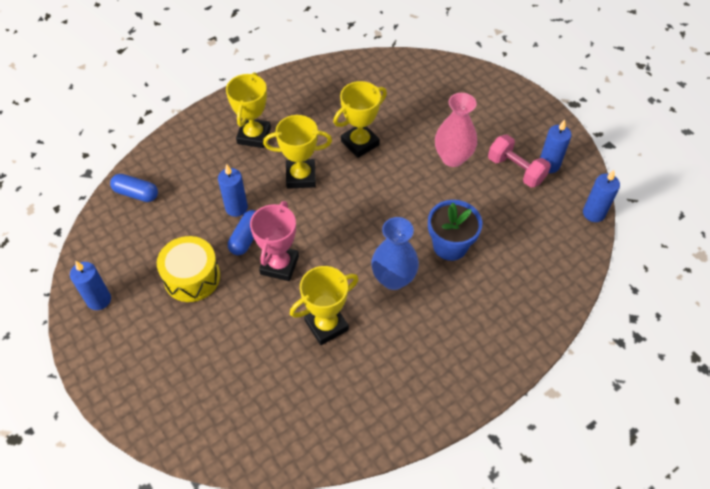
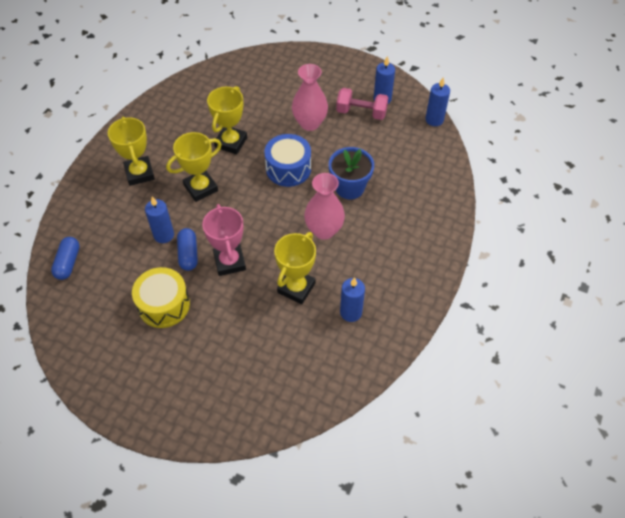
camera: 30 degrees left, 0 degrees up
blue candle [70,261,111,310] -> blue candle moved to [340,277,365,322]
blue capsule [110,174,158,202] -> blue capsule turned 75 degrees counterclockwise [51,237,80,280]
blue vase [371,217,419,290] -> pink vase [304,173,345,240]
none -> blue drum [264,134,311,187]

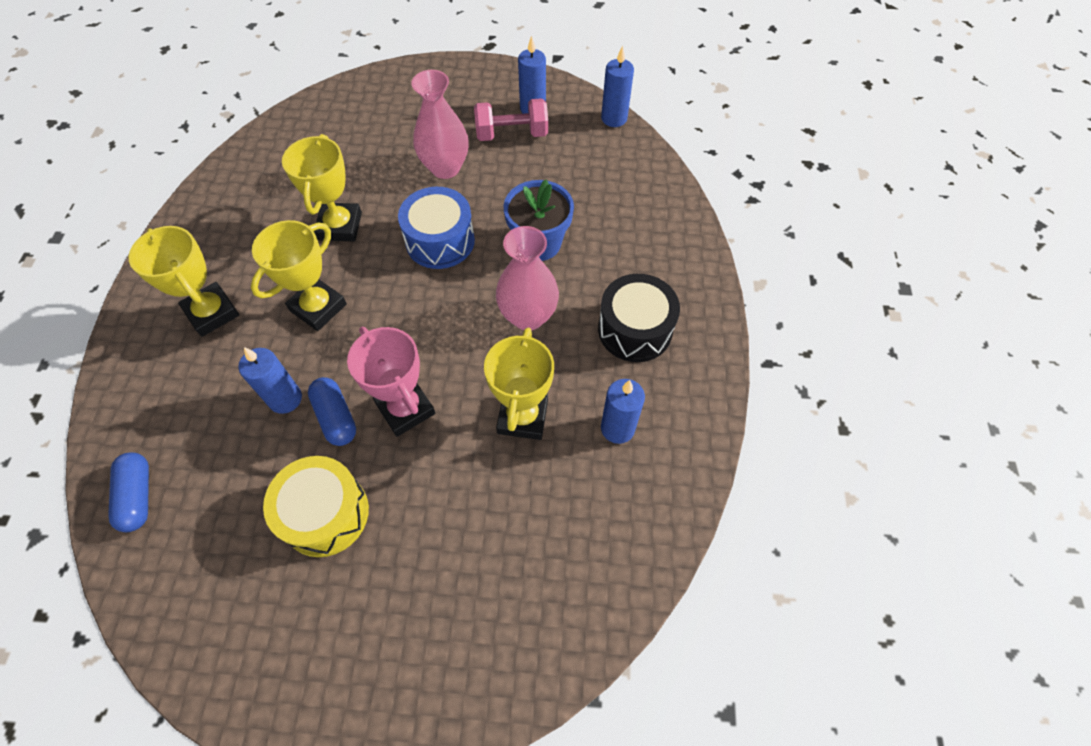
camera: 20 degrees left, 5 degrees up
none -> black drum [598,274,680,362]

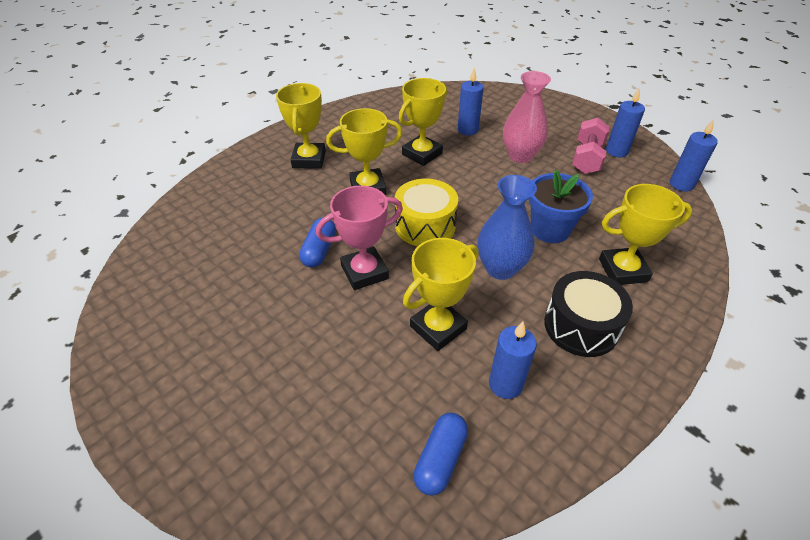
camera: 40 degrees right, 15 degrees down
blue capsule [108,452,149,532] -> blue capsule moved to [413,413,468,496]
blue candle [238,347,302,414] -> blue candle moved to [458,68,484,135]
yellow drum [263,456,369,557] -> yellow drum moved to [395,179,458,246]
pink trophy [347,327,435,437] -> pink trophy turned 60 degrees clockwise [316,185,403,290]
blue drum [398,187,475,269] -> none
pink dumbbell [474,98,548,141] -> pink dumbbell turned 75 degrees clockwise [572,118,609,174]
pink vase [496,226,559,330] -> blue vase [477,175,537,280]
none -> yellow trophy [599,184,692,285]

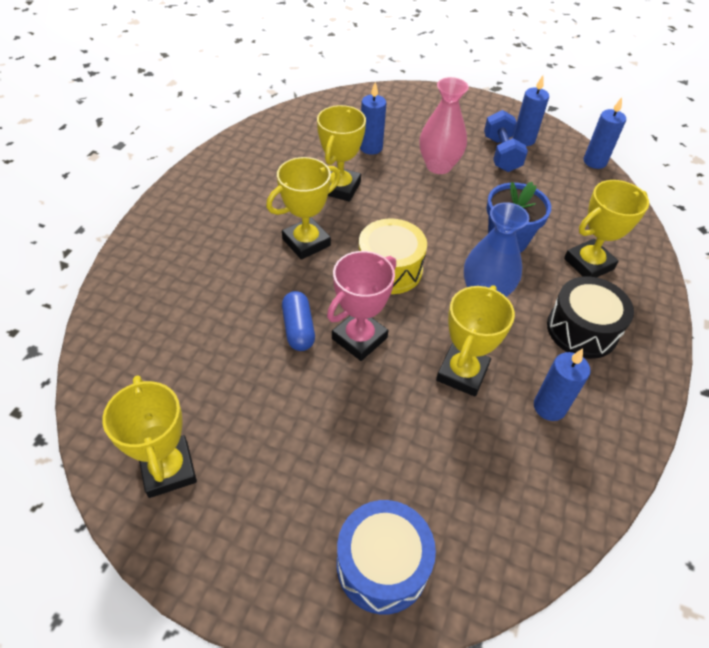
camera: 25 degrees left, 5 degrees up
yellow trophy [276,83,326,169] -> yellow trophy moved to [102,375,197,498]
blue capsule [413,413,468,496] -> none
pink dumbbell [572,118,609,174] -> blue dumbbell [484,110,528,172]
none -> blue drum [337,500,436,615]

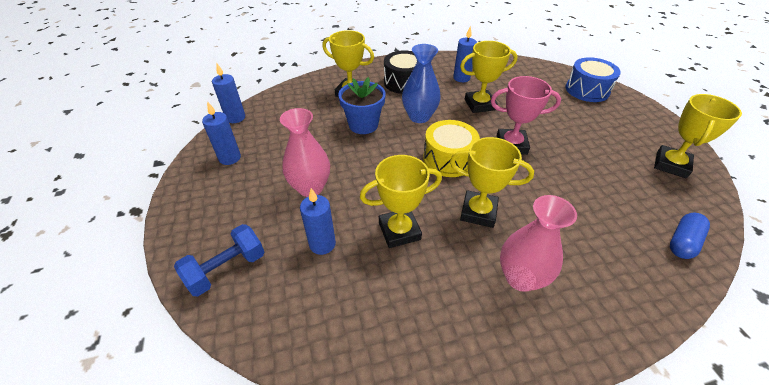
camera: 125 degrees left, 5 degrees down
blue capsule [282,291,315,351] -> blue capsule moved to [670,213,710,259]
blue dumbbell [484,110,528,172] -> blue dumbbell moved to [174,224,264,296]
none -> pink vase [500,195,577,292]

